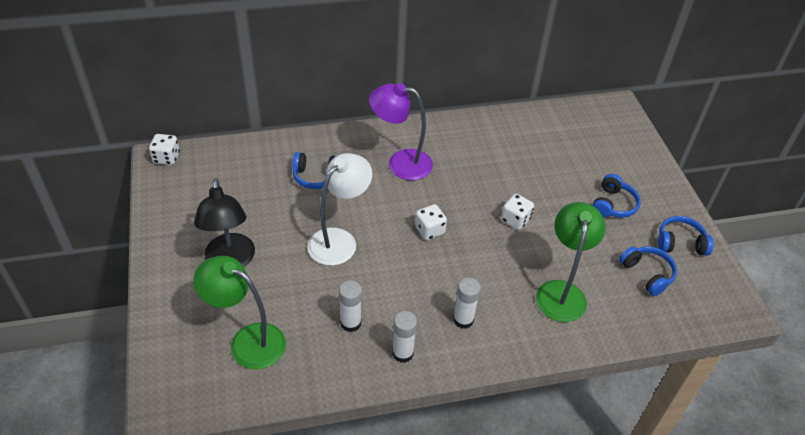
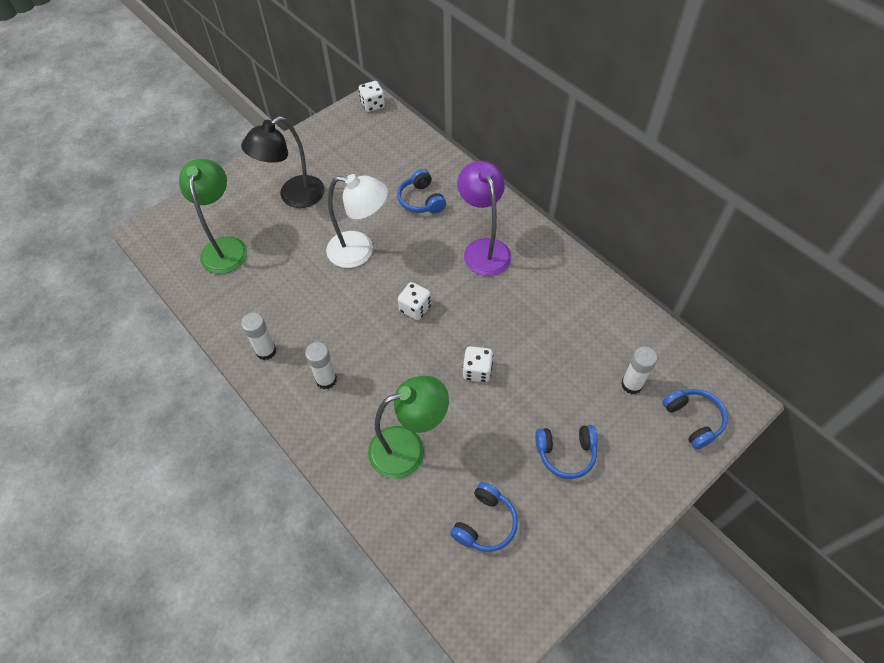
camera: 65 degrees right, 10 degrees up
white glue stick [339,280,362,332] -> white glue stick moved to [621,347,657,394]
blue headphones [658,216,713,256] -> blue headphones moved to [662,389,728,449]

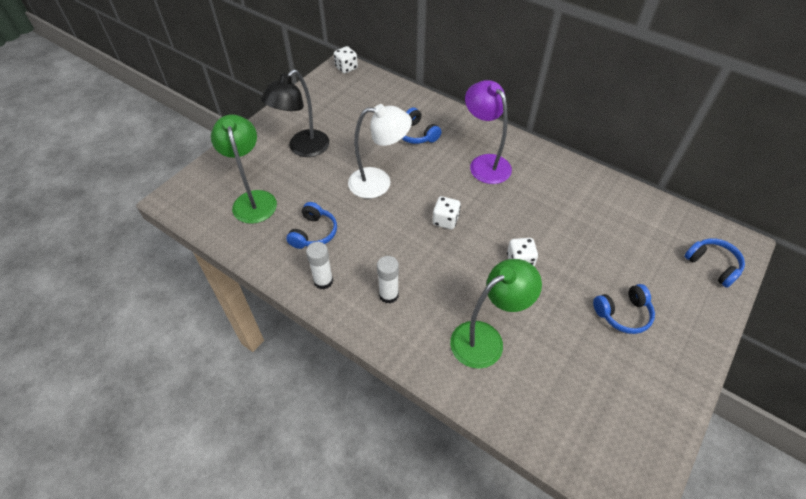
camera: 15 degrees left, 5 degrees down
blue headphones [450,482,518,552] -> blue headphones moved to [286,202,337,249]
white glue stick [621,347,657,394] -> none

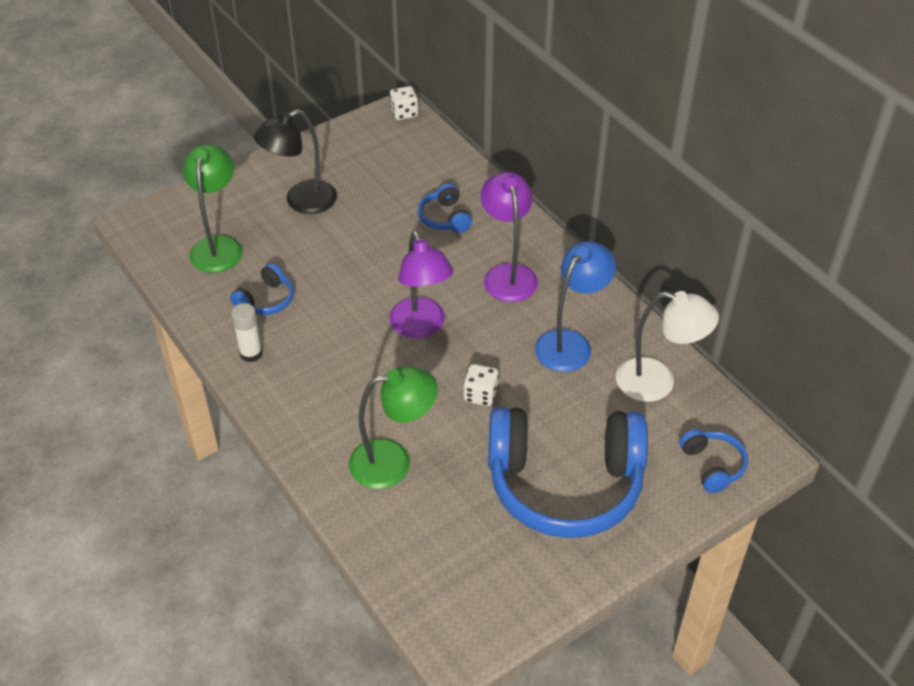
camera: 20 degrees right, 5 degrees down
white lamp [348,104,412,199] -> white lamp moved to [616,291,719,402]
white glue stick [377,256,399,304] -> none
white dice [433,196,461,229] -> purple lamp [389,231,453,338]
blue headphones [593,284,655,334] -> blue headphones [488,407,648,538], size x2.41
none -> blue lamp [535,241,616,372]

